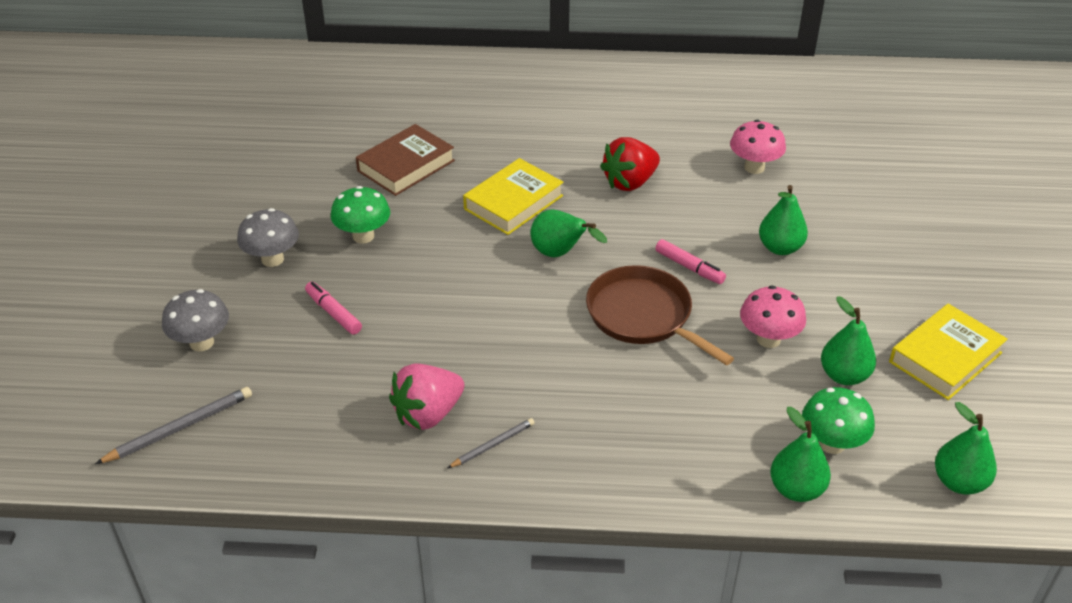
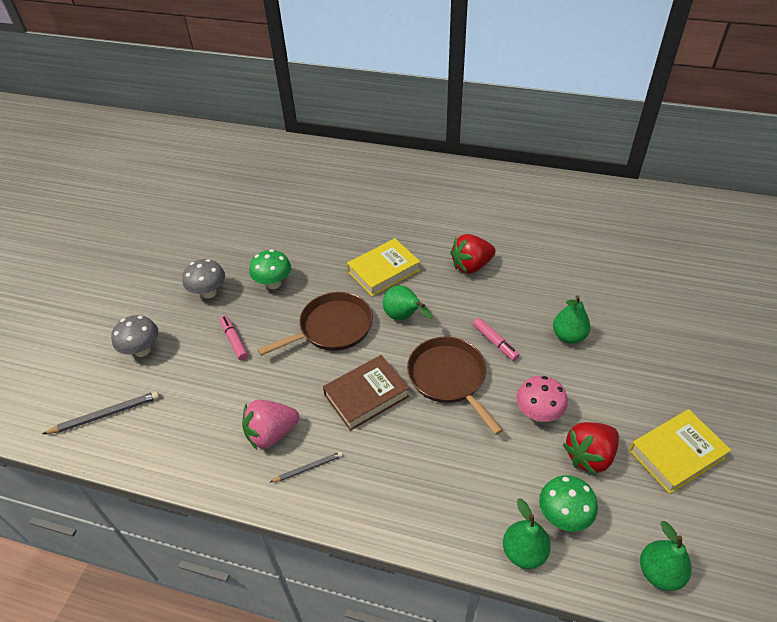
camera: 15 degrees right, 5 degrees up
brown book [356,124,455,196] -> brown book moved to [323,355,409,431]
pink mushroom [730,120,786,174] -> none
green pear [821,296,876,385] -> red strawberry [563,422,619,475]
none -> brown pan [258,292,373,356]

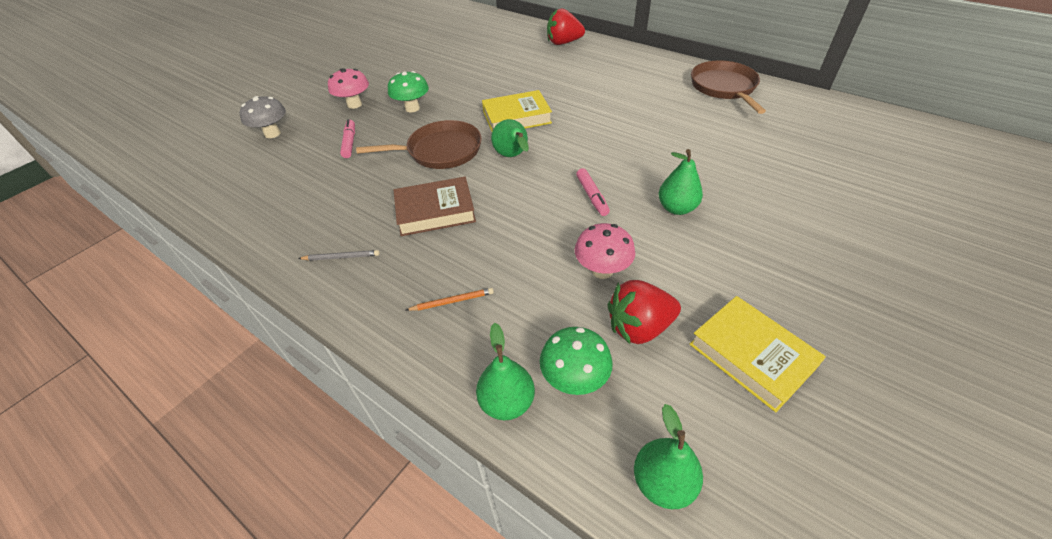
camera: 20 degrees right, 0 degrees up
grey pencil [43,391,160,434] -> none
grey mushroom [183,259,225,299] -> pink mushroom [328,68,369,109]
pink strawberry [242,400,299,450] -> none
brown pan [407,337,503,435] -> brown pan moved to [691,60,766,114]
red strawberry [450,234,496,274] -> red strawberry moved to [547,8,585,45]
yellow book [629,409,731,494] -> yellow book turned 60 degrees clockwise [689,296,826,412]
none -> orange pencil [406,288,494,311]

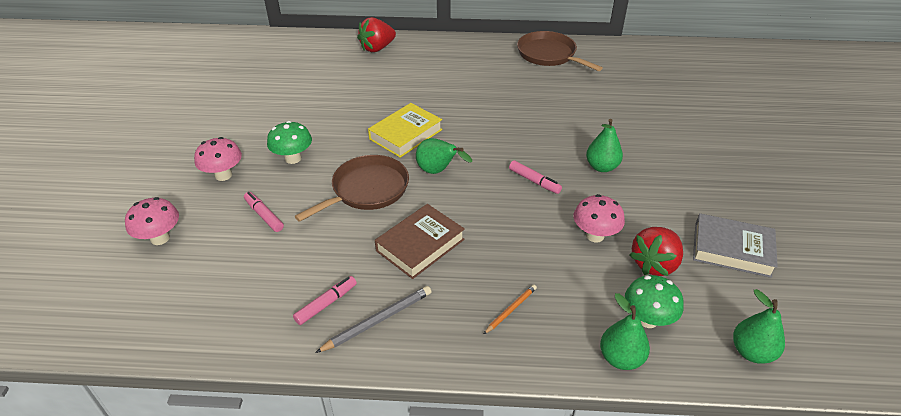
camera: 35 degrees left, 5 degrees down
grey mushroom [239,96,286,138] -> pink mushroom [125,197,179,245]
grey pencil [298,250,380,261] -> grey pencil [315,286,432,353], size x1.60
yellow book [689,296,826,412] -> grey book [693,213,778,278]
none -> pink marker [293,276,357,325]

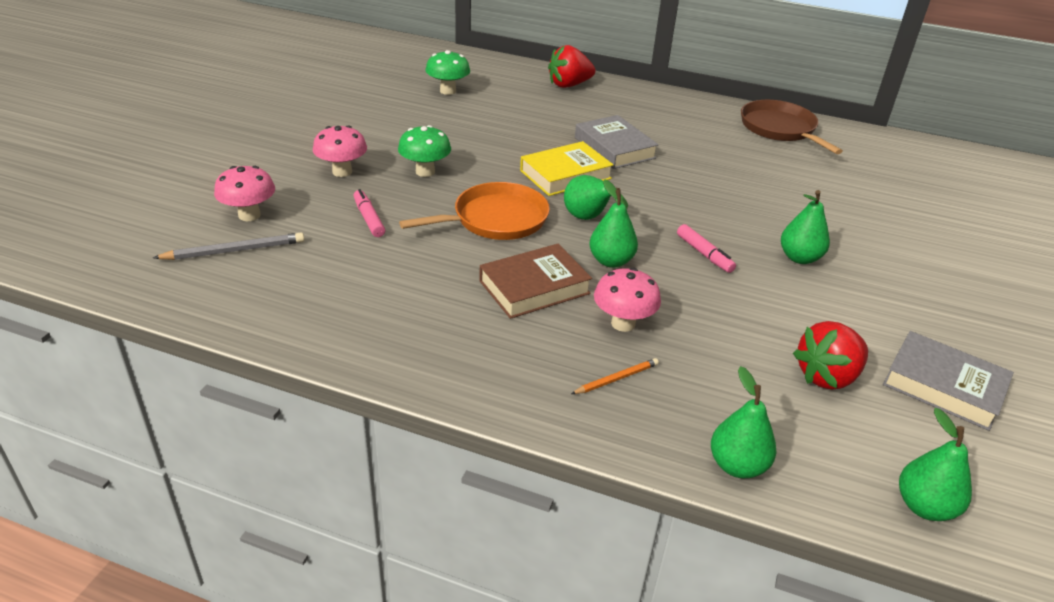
camera: 15 degrees right, 5 degrees down
pink marker [293,276,357,325] -> none
brown pan [295,155,409,222] -> orange pan [399,182,550,240]
grey pencil [315,286,432,353] -> grey pencil moved to [153,232,304,260]
pink mushroom [574,194,625,243] -> pink mushroom moved to [594,268,661,332]
green mushroom [625,275,683,328] -> green mushroom moved to [426,50,470,95]
none -> grey book [575,115,659,169]
none -> green pear [589,179,638,268]

